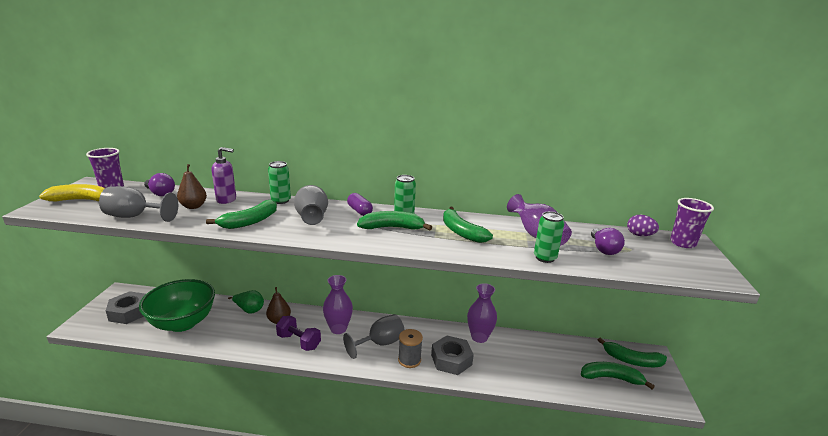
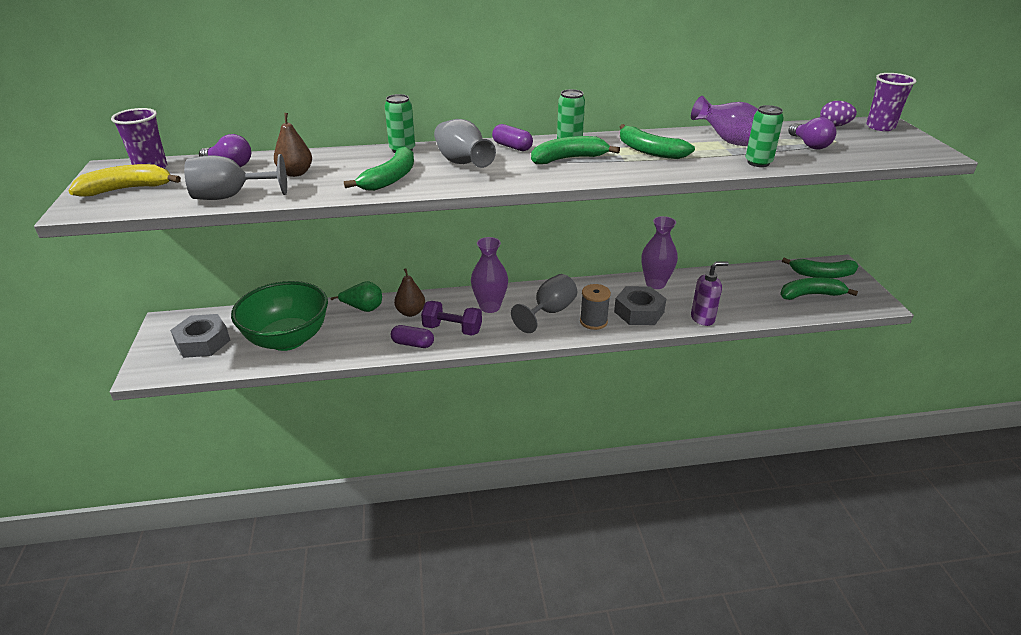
camera: 15 degrees left, 10 degrees up
purple soap dispenser [211,147,236,204] -> purple soap dispenser moved to [691,261,729,326]
none -> purple capsule [391,325,434,348]

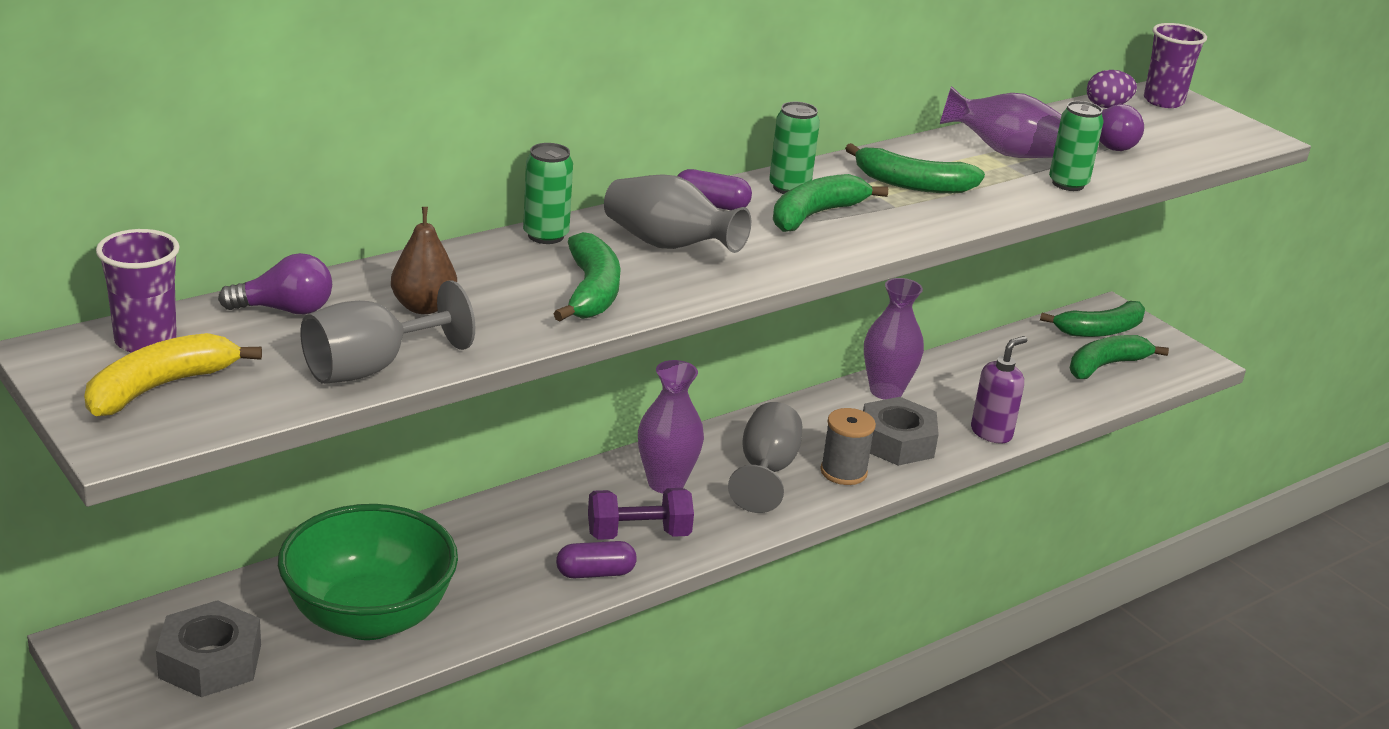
camera: 30 degrees left, 5 degrees down
green pear [331,281,382,312] -> none
brown pear [394,268,425,317] -> none

